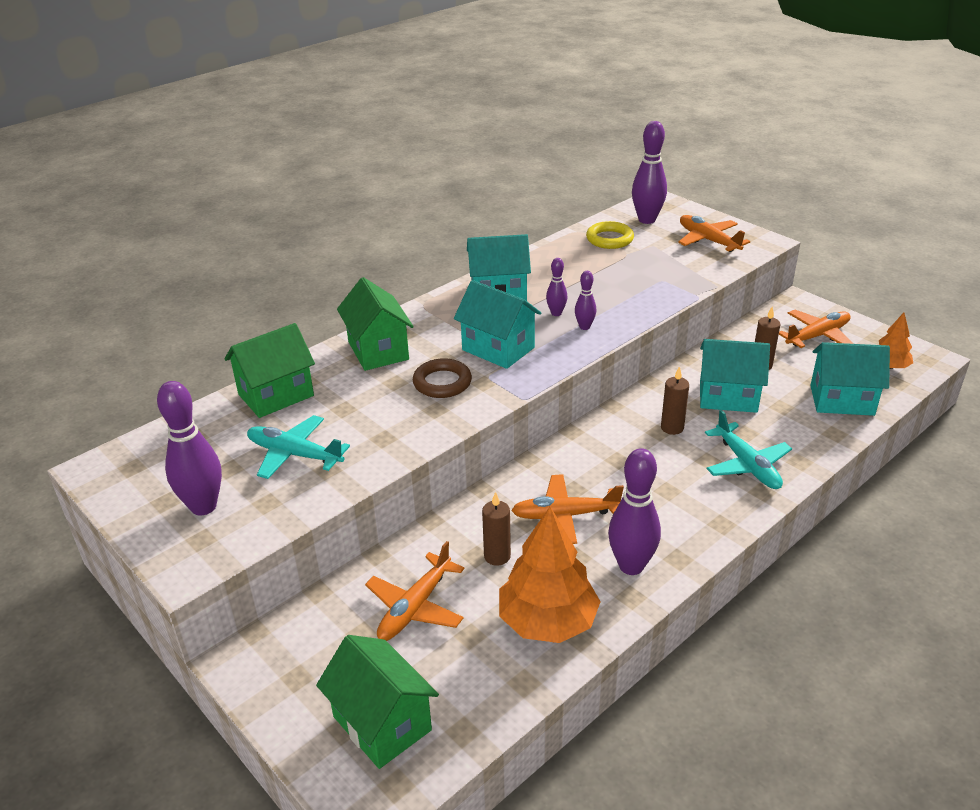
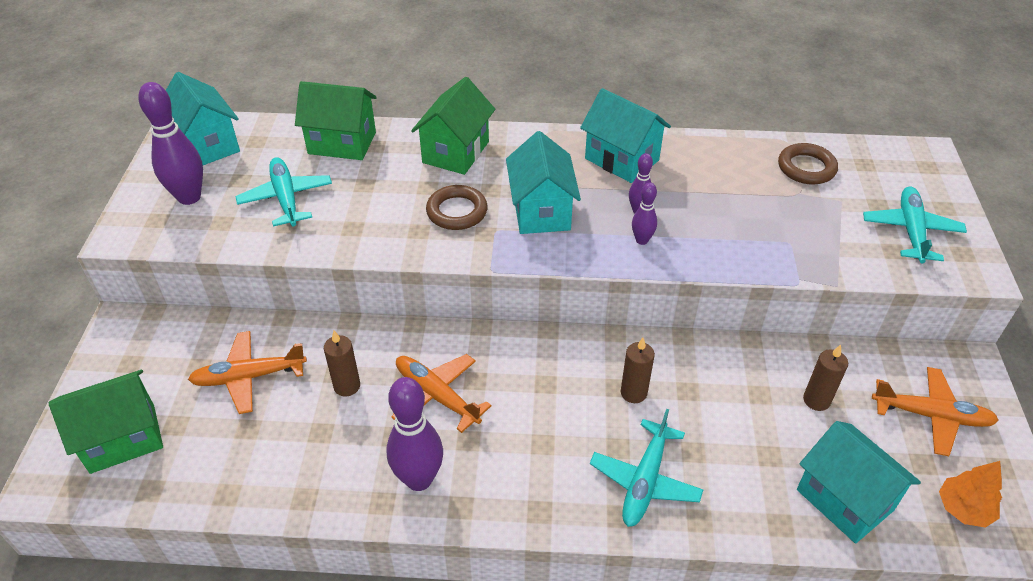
camera: 45 degrees right, 10 degrees up
green house [316,635,439,769] -> green house turned 60 degrees clockwise [48,370,163,474]
orange tree [499,507,601,643] -> none
yellow ring [586,221,634,249] -> brown ring [778,143,838,185]
purple bowling pin [632,121,667,224] -> none
orange plane [678,215,750,252] -> turquoise plane [863,186,967,263]
turquoise house [700,339,770,413] -> turquoise house moved to [166,72,240,165]

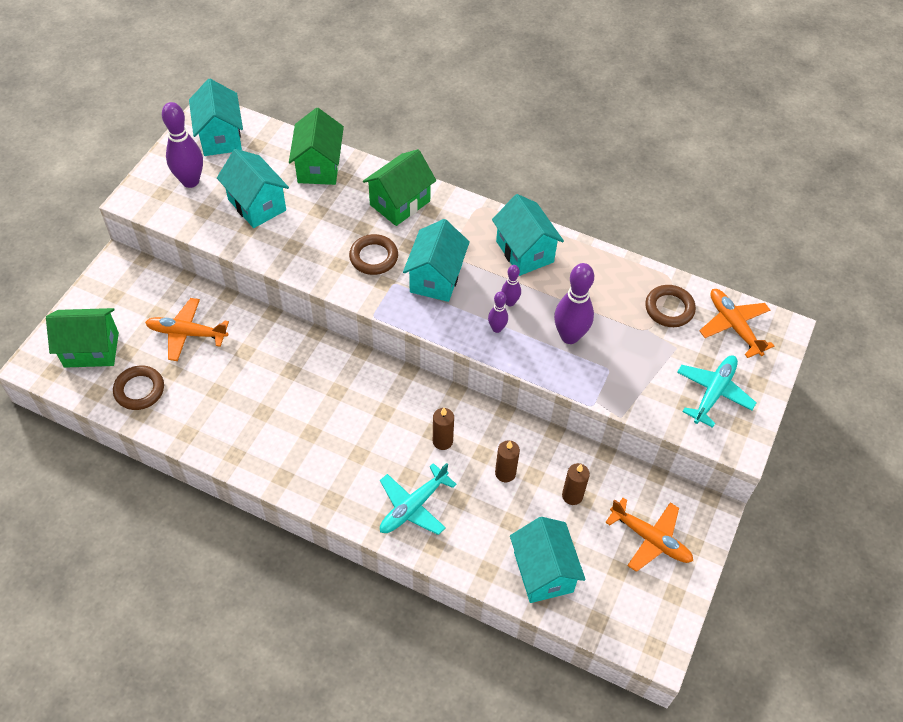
camera: 20 degrees right, 10 degrees up
turquoise plane [235,157,332,227] -> turquoise house [217,149,289,228]
green house [295,81,377,160] -> green house turned 60 degrees clockwise [289,108,344,185]
brown candle [324,331,360,397] -> brown candle moved to [495,440,520,482]
purple bowling pin [387,377,443,491] -> purple bowling pin moved to [554,263,594,344]
orange plane [392,354,492,433] -> orange plane moved to [699,289,774,358]
orange tree [939,461,1002,528] -> none
none -> brown ring [113,365,164,410]

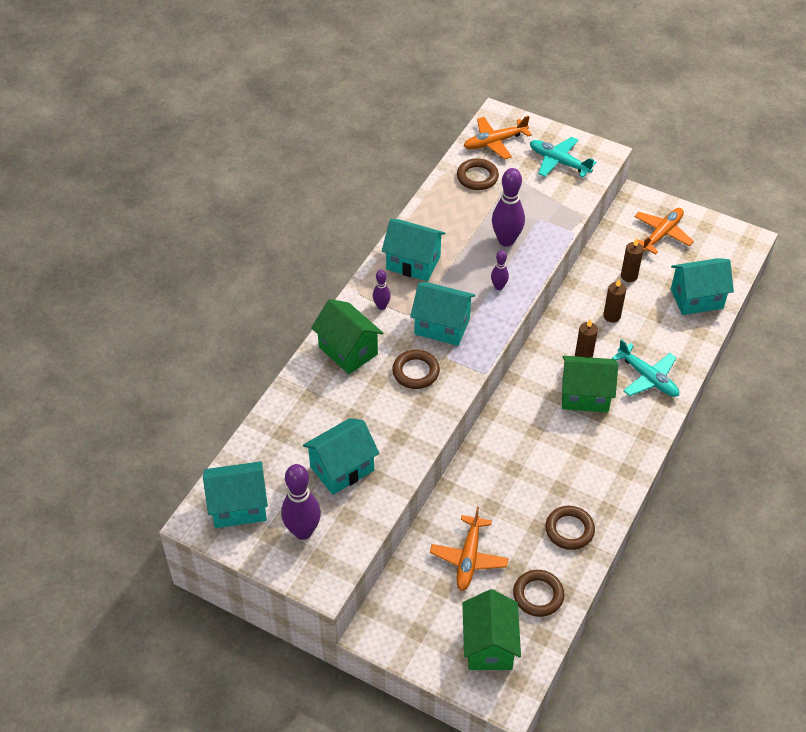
camera: 85 degrees left, 5 degrees down
green house [289,108,344,185] -> green house moved to [562,356,618,413]
turquoise house [492,194,564,276] -> turquoise house turned 45 degrees clockwise [382,219,446,281]
purple bowling pin [501,265,521,306] -> purple bowling pin moved to [373,270,391,310]
none -> brown ring [545,506,595,550]

